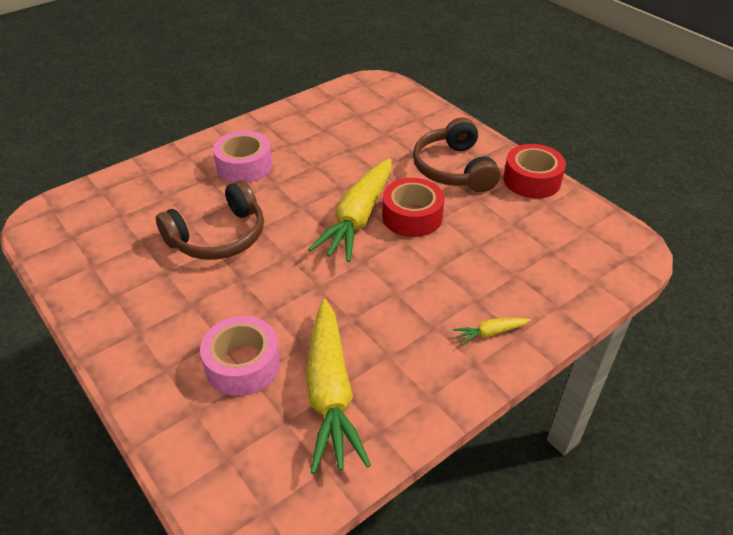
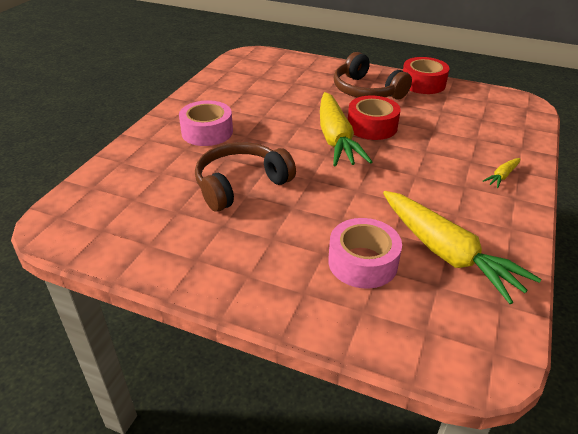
camera: 30 degrees left, 5 degrees down
brown headphones [156,180,264,260] -> brown headphones turned 150 degrees counterclockwise [195,142,296,212]

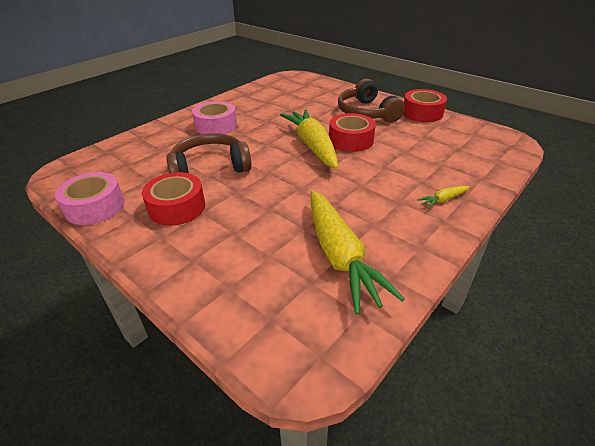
camera: 20 degrees right, 0 degrees up
yellow carrot [320,92,372,167] -> yellow carrot turned 150 degrees clockwise [280,109,338,169]
pink tape [328,218,402,289] -> pink tape moved to [55,172,124,225]
none -> red tape [142,172,205,226]

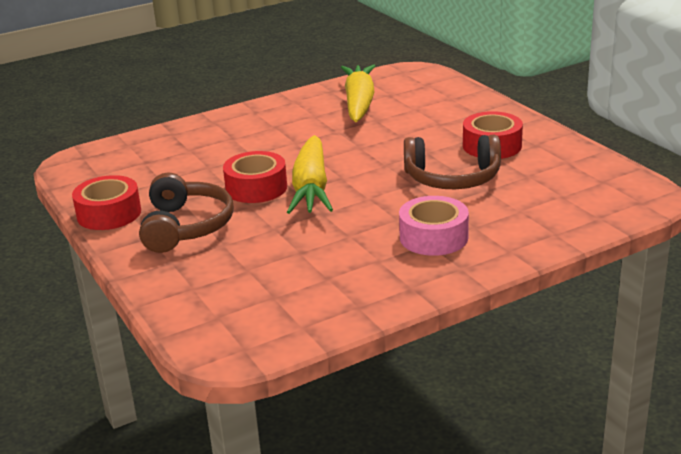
camera: 160 degrees left, 10 degrees down
pink tape [55,172,124,225] -> none
yellow carrot [417,186,470,208] -> none

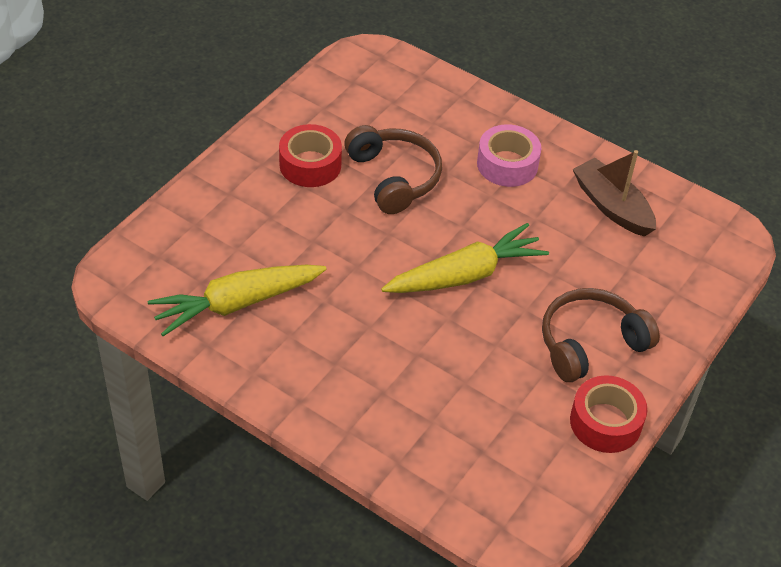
camera: 120 degrees left, 20 degrees up
red tape [223,151,287,203] -> none
none -> brown boat [573,150,656,237]

